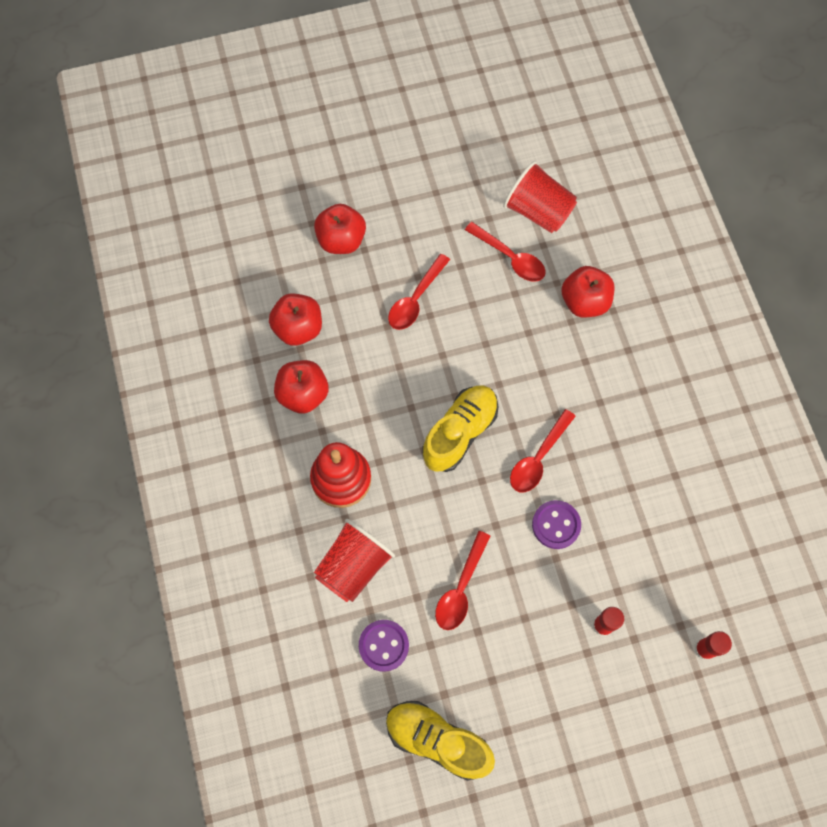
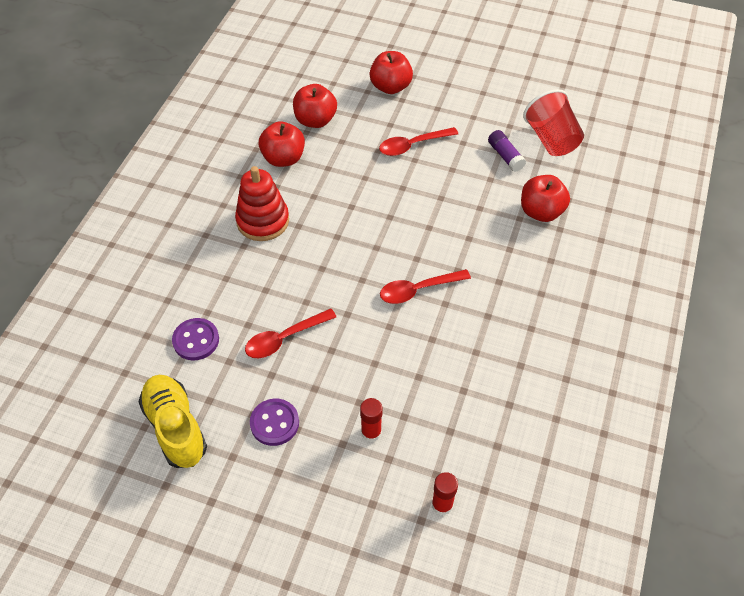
camera: 35 degrees right, 15 degrees down
red cup [314,519,395,602] -> none
yellow shoe [422,385,499,472] -> none
red spoon [465,222,545,282] -> purple glue stick [488,130,526,172]
purple button [532,500,581,549] -> purple button moved to [250,399,299,446]

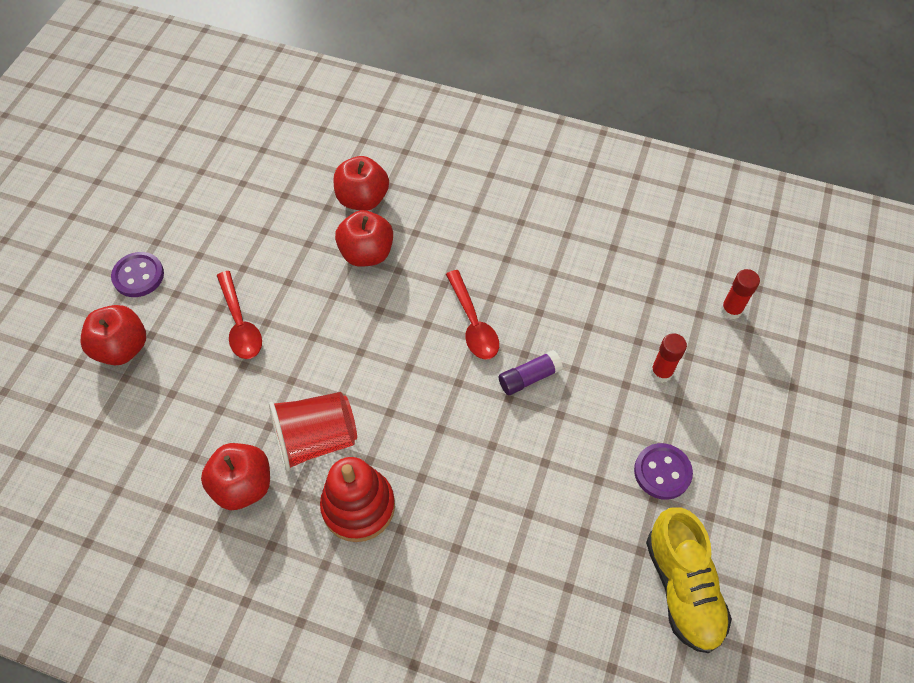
camera: 90 degrees left, 5 degrees up
yellow shoe [138,375,207,468] -> yellow shoe turned 75 degrees counterclockwise [646,508,732,653]
purple button [172,318,219,360] -> purple button moved to [111,252,164,297]
red spoon [245,308,336,358] -> none
red apple [293,84,337,128] -> red apple moved to [335,210,393,267]
purple glue stick [488,130,526,172] -> purple glue stick moved to [499,350,563,395]
red cup [523,89,584,156] -> red cup moved to [269,392,357,471]

